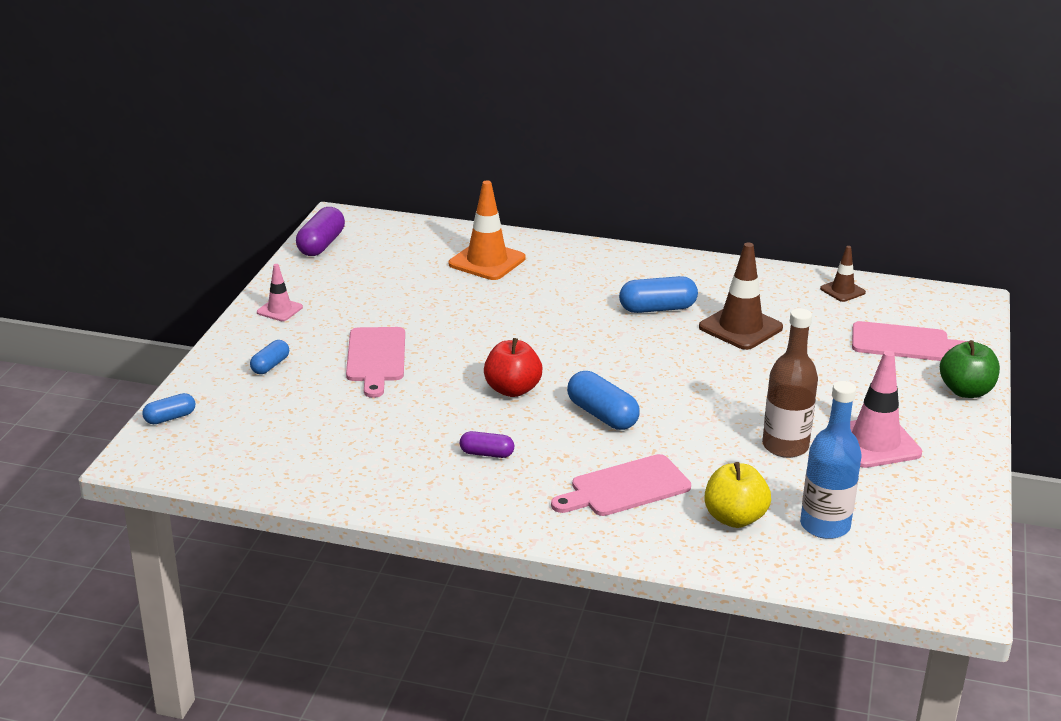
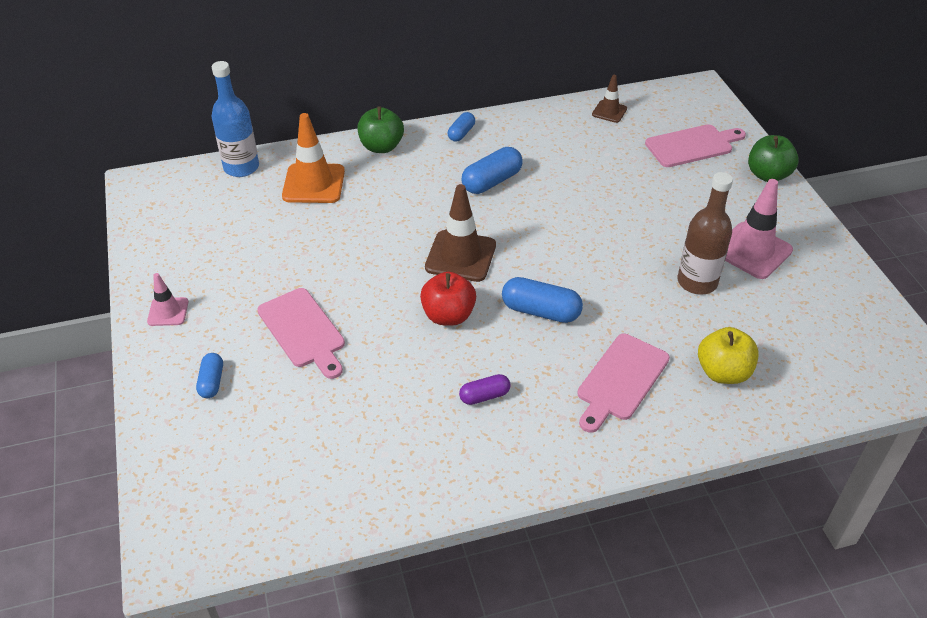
camera: 30 degrees left, 15 degrees up
blue capsule [142,393,195,424] -> blue capsule moved to [448,112,475,142]
purple capsule [296,207,345,256] -> none
brown traffic cone [699,243,783,350] -> brown traffic cone moved to [425,184,496,282]
blue bottle [800,381,862,539] -> blue bottle moved to [211,61,259,177]
none -> green apple [357,106,404,153]

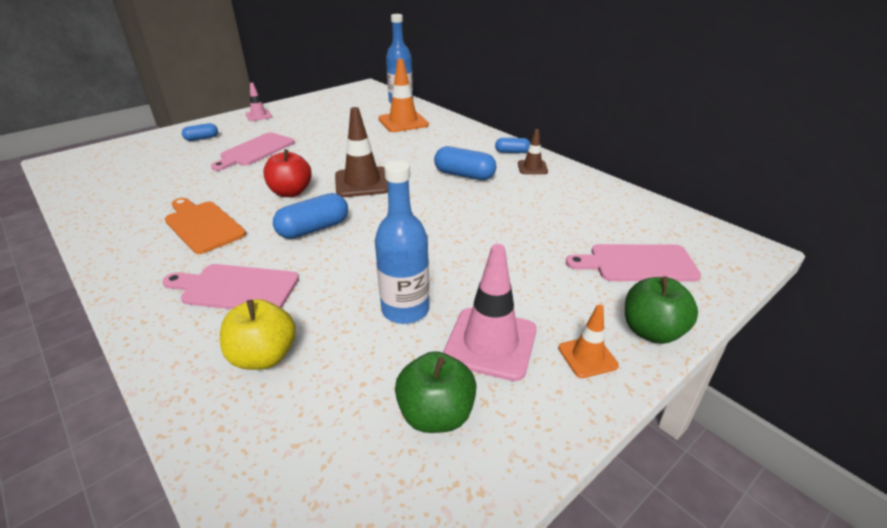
camera: 65 degrees right, 10 degrees down
green apple [357,106,404,153] -> green apple moved to [395,351,476,433]
purple capsule [459,374,511,405] -> orange cutting board [165,198,246,254]
blue capsule [502,277,583,323] -> blue capsule turned 60 degrees clockwise [273,193,348,239]
brown traffic cone [592,75,627,123] -> brown traffic cone moved to [518,129,548,174]
pink cutting board [645,124,746,167] -> pink cutting board turned 135 degrees clockwise [566,244,701,282]
brown bottle [678,172,733,294] -> blue bottle [375,160,429,324]
none -> orange traffic cone [558,305,619,378]

